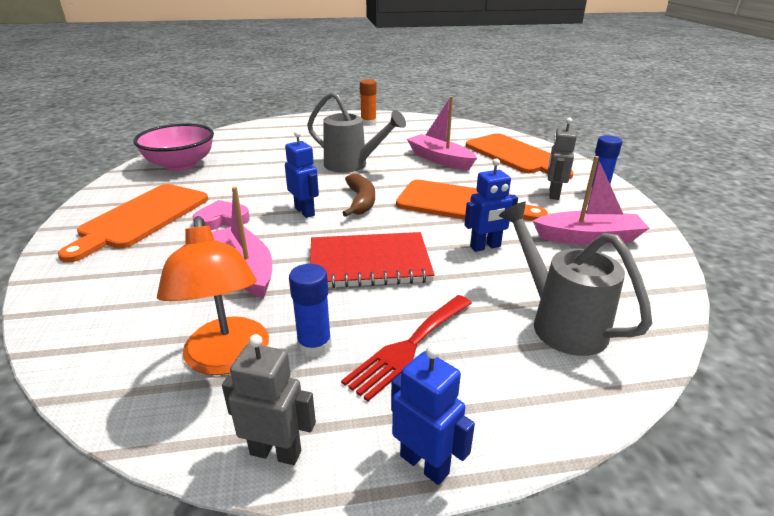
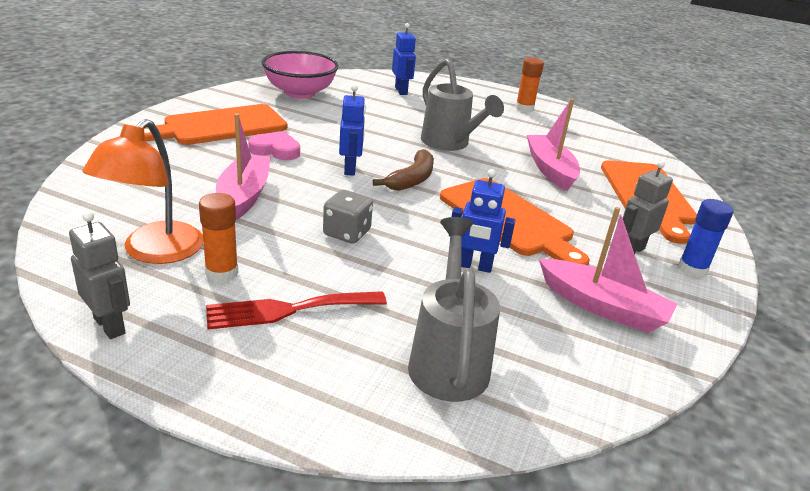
camera: 30 degrees right, 0 degrees up
blue glue stick [289,264,332,358] -> orange glue stick [199,193,238,283]
red notebook [310,232,435,288] -> grey dice [323,190,373,244]
blue robot [391,345,475,485] -> blue robot moved to [392,23,416,95]

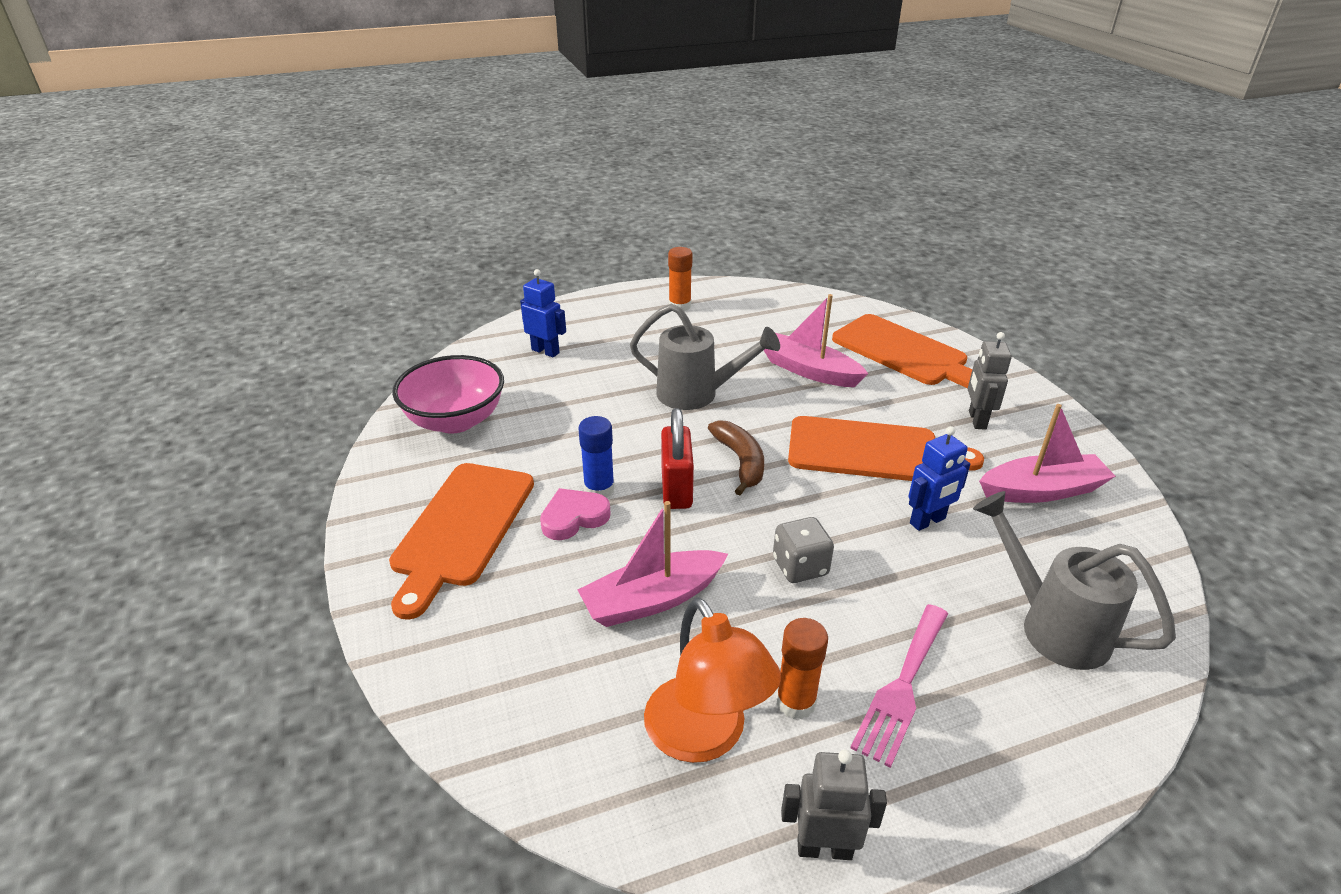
camera: 40 degrees left, 5 degrees up
red fork [206,291,387,329] -> pink fork [851,604,948,768]
pink boat [216,113,271,220] -> pink boat turned 75 degrees counterclockwise [577,501,728,627]
blue robot [339,84,366,176] -> red padlock [661,408,694,509]
blue glue stick [678,199,734,278] -> blue glue stick moved to [578,416,615,498]

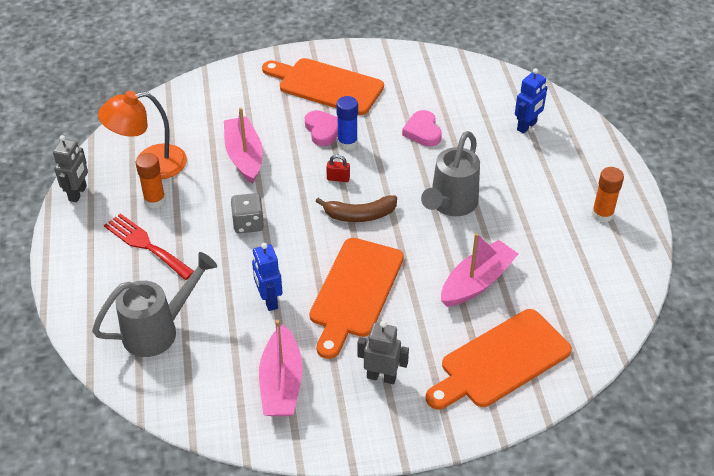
camera: 100 degrees right, 10 degrees up
pink bowl [392,355,504,433] -> none
red padlock [661,408,694,509] -> red padlock [326,155,350,182], size x0.50
pink fork [851,604,948,768] -> red fork [104,213,194,280]
none -> pink heart [402,110,442,146]

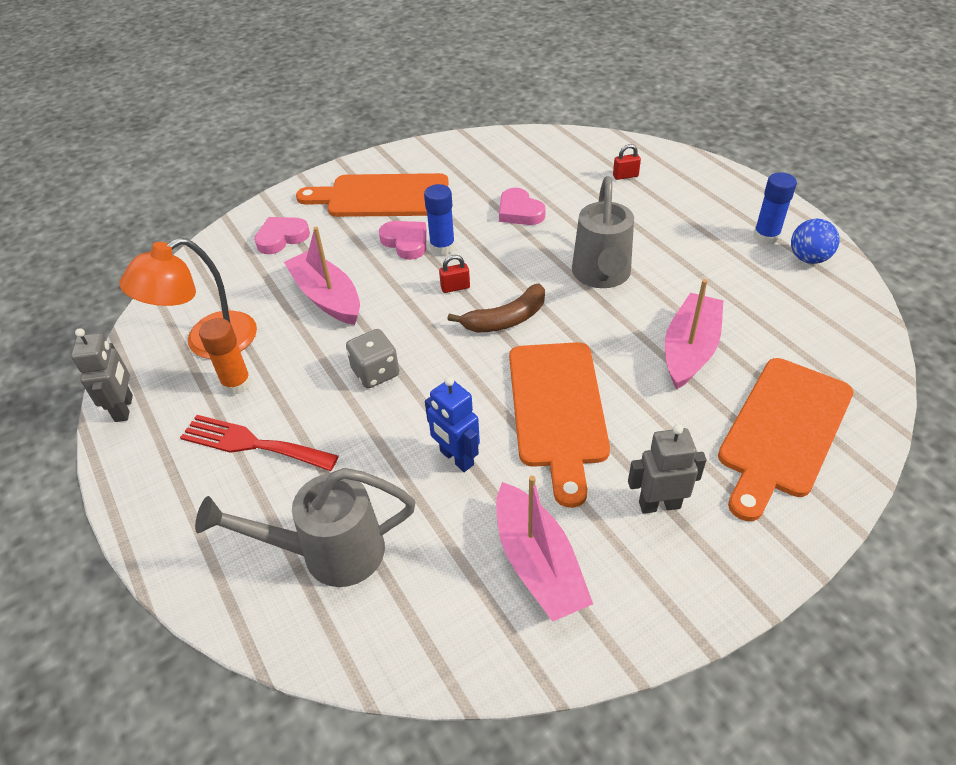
camera: 20 degrees left, 0 degrees up
grey watering can [92,252,217,357] -> grey watering can turned 135 degrees counterclockwise [195,468,416,587]
blue robot [515,68,548,134] -> red padlock [613,144,641,180]
orange glue stick [592,167,624,223] -> blue glue stick [753,172,797,245]
none -> pink heart [254,217,310,254]
none -> blue ball [791,219,840,264]

